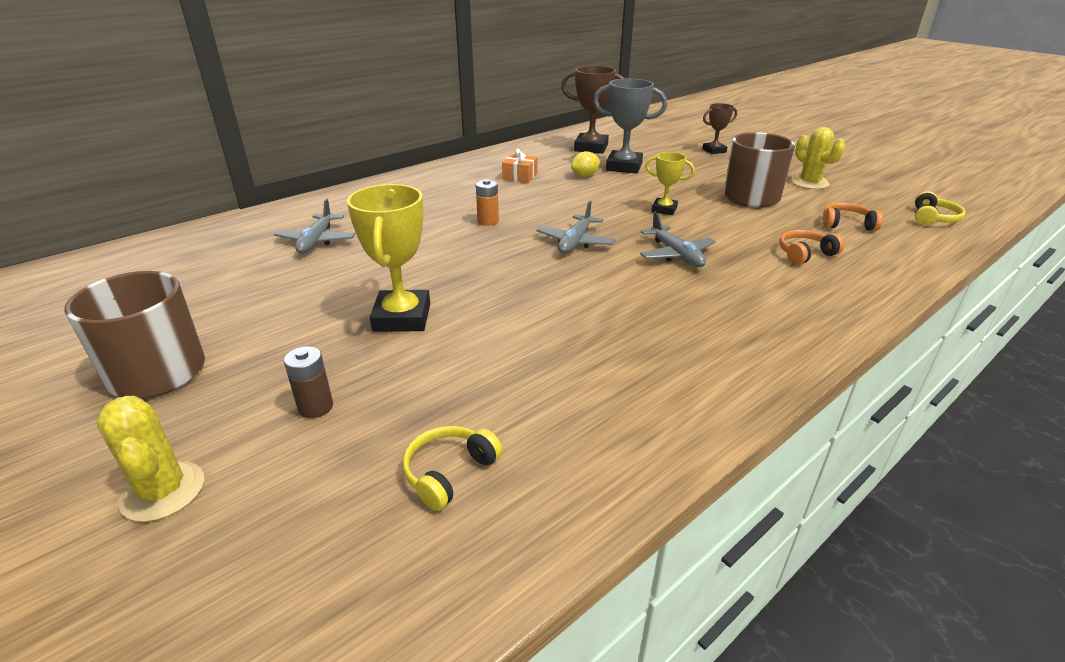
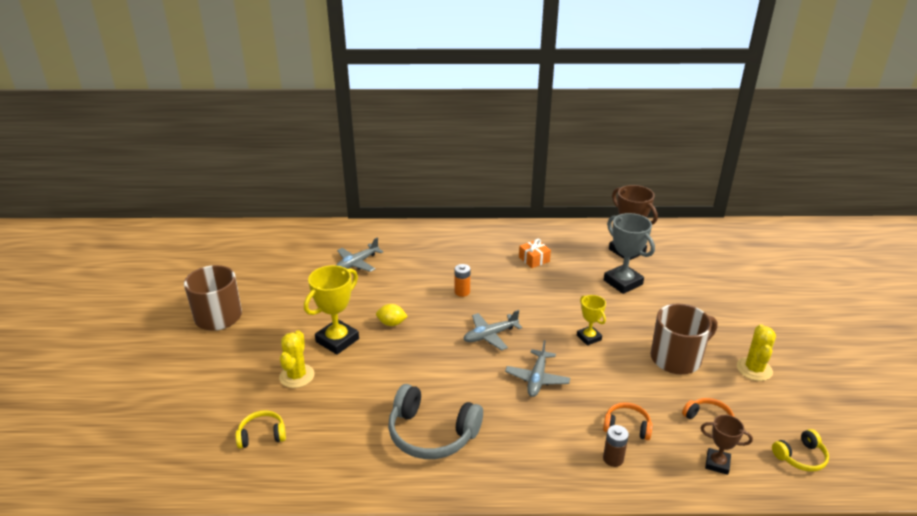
camera: 40 degrees right, 0 degrees up
yellow cactus [97,396,204,522] -> yellow cactus moved to [279,330,315,388]
brown battery [284,346,333,418] -> brown battery moved to [603,425,629,467]
yellow lemon [571,151,600,177] -> yellow lemon moved to [376,304,408,326]
brown trophy [702,103,737,154] -> brown trophy moved to [701,415,753,475]
none -> grey headphones [388,384,483,459]

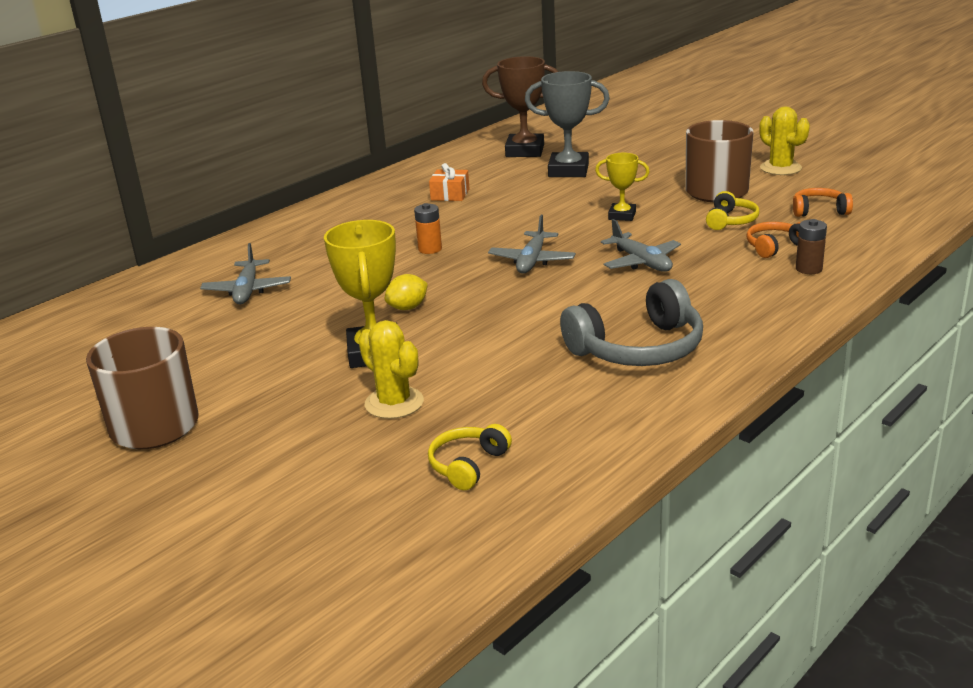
camera: 45 degrees left, 5 degrees down
brown trophy [701,415,753,475] -> none
yellow headphones [772,429,829,471] -> yellow headphones moved to [706,191,759,230]

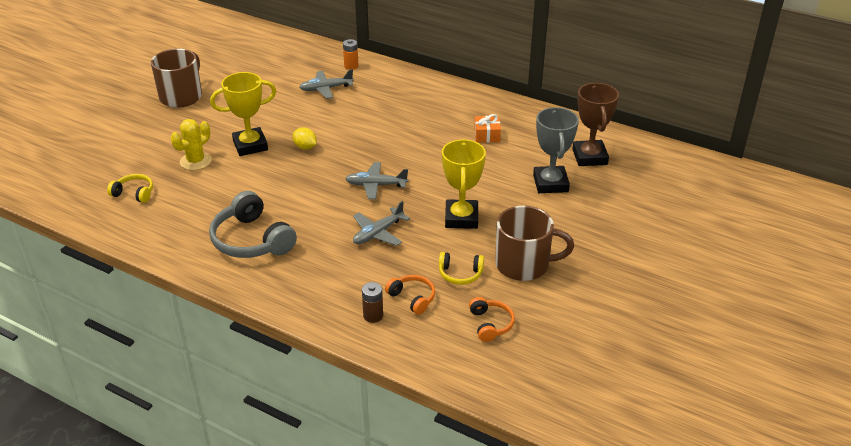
camera: 75 degrees right, 10 degrees up
orange battery [414,203,442,254] -> orange battery moved to [343,39,359,70]
yellow trophy [595,153,650,221] -> yellow trophy [442,139,486,229], size x1.72
yellow cactus [759,106,810,175] -> none

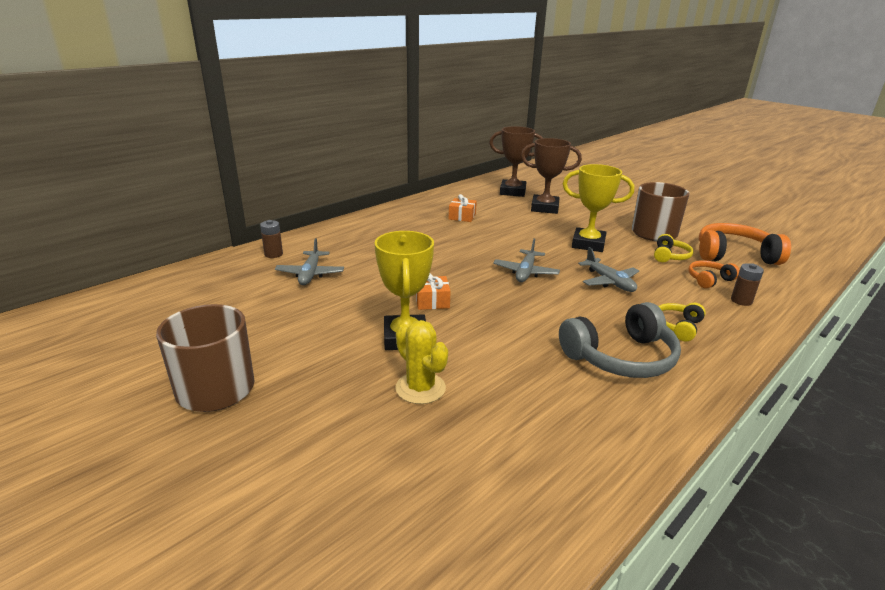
camera: 75 degrees left, 10 degrees down
yellow headphones [107,174,153,203] -> yellow headphones moved to [658,303,706,341]
yellow lemon [292,127,317,150] -> orange gift [415,274,451,310]
orange battery [343,39,359,70] -> brown battery [260,220,283,258]
orange headphones [469,297,515,342] -> orange headphones [699,223,791,265], size x1.89
grey trophy [533,107,579,193] -> brown trophy [521,138,582,214]

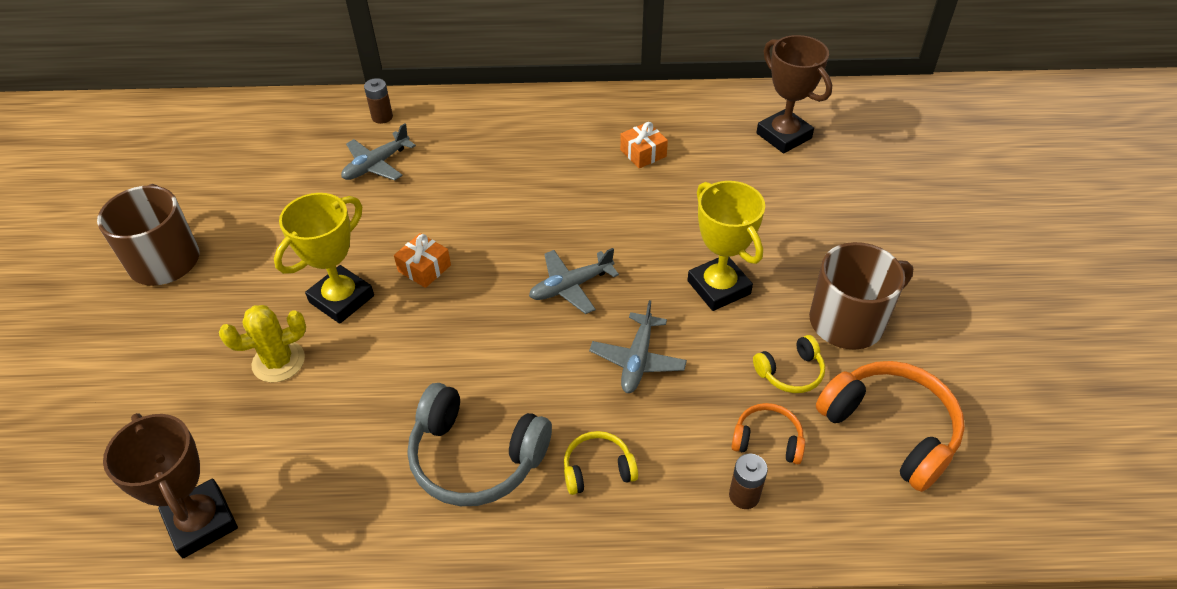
camera: 45 degrees right, 20 degrees up
yellow cactus [395,320,448,404] -> yellow cactus turned 60 degrees clockwise [219,305,306,383]
brown trophy [521,138,582,214] -> brown trophy moved to [103,413,238,558]

